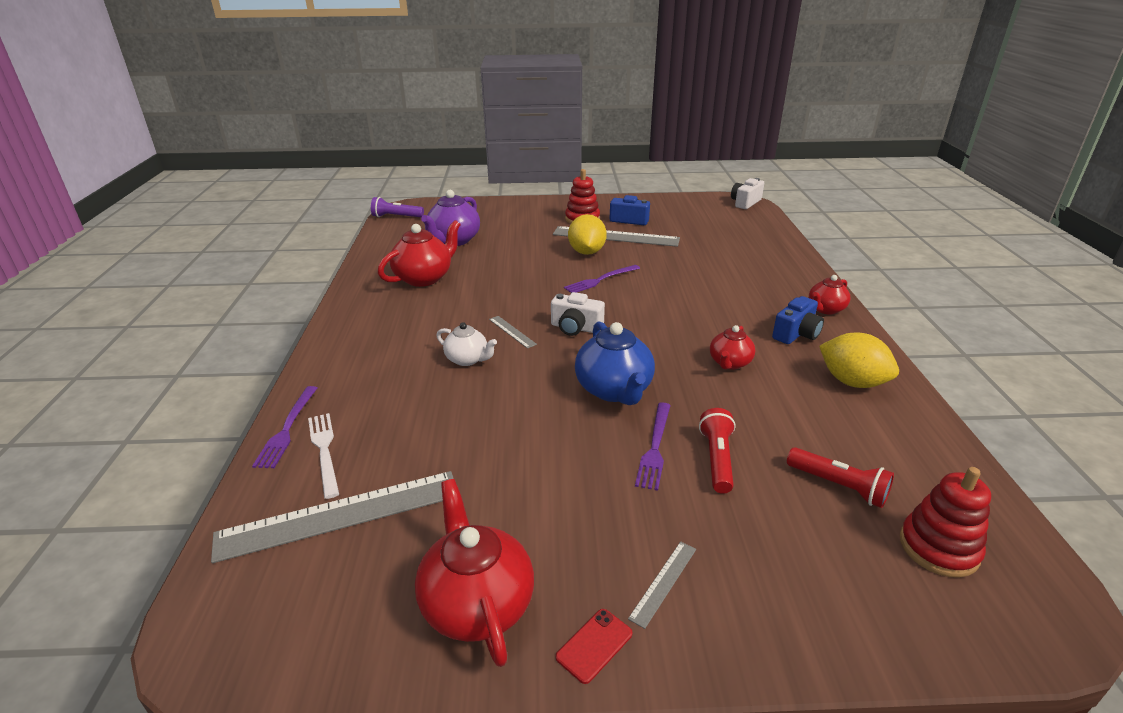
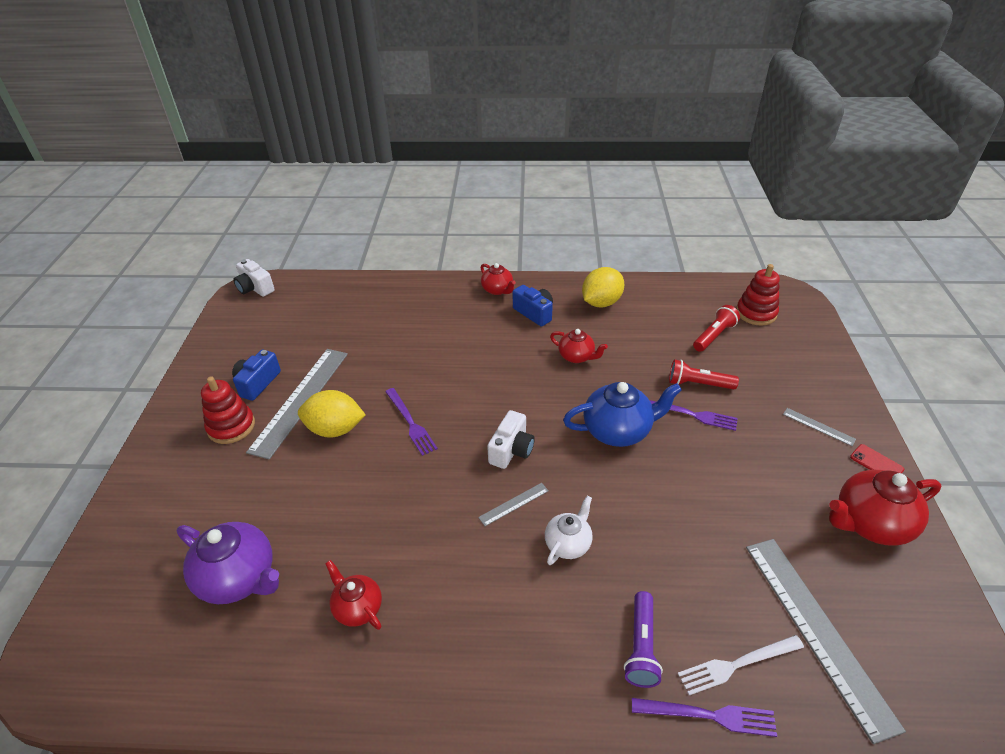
camera: 85 degrees left, 10 degrees up
purple flashlight [371,197,424,217] -> purple flashlight moved to [624,591,663,688]
red teapot [378,220,461,287] -> red teapot [325,560,382,630], size x0.59

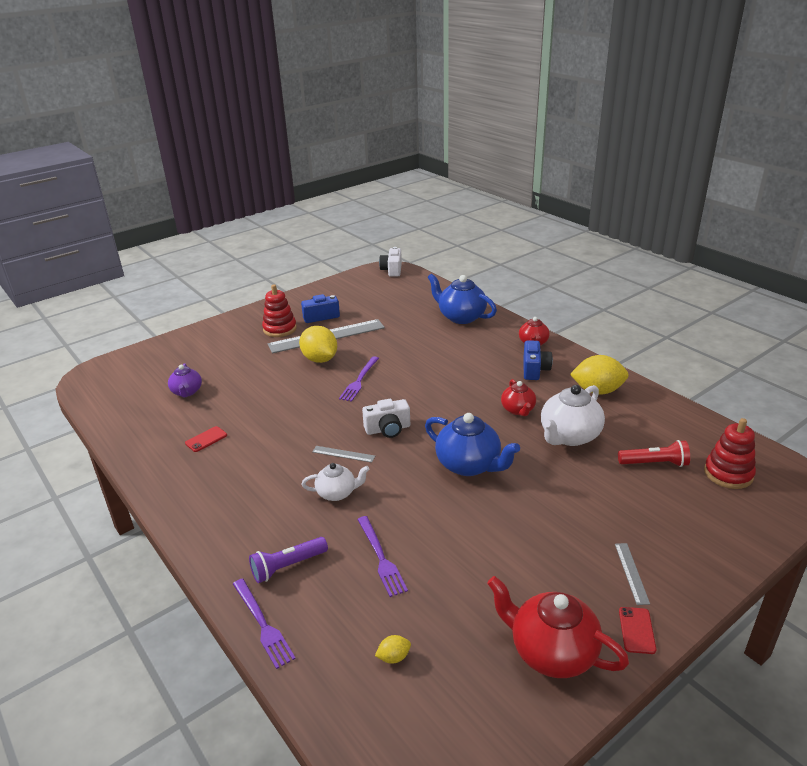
camera: 50 degrees right, 10 degrees down
purple teapot [177,522,279,604] -> purple teapot [168,363,202,398], size x0.59
red teapot [325,560,382,630] -> red phone [185,426,227,452]
purple fork [649,400,738,431] -> purple fork moved to [357,516,408,597]
red flashlight [669,359,739,389] -> none
white fork [678,635,804,695] -> none
grey ruler [746,539,906,744] -> yellow lemon [375,635,411,664]
none -> blue teapot [427,274,497,324]
none -> white teapot [541,385,605,446]

